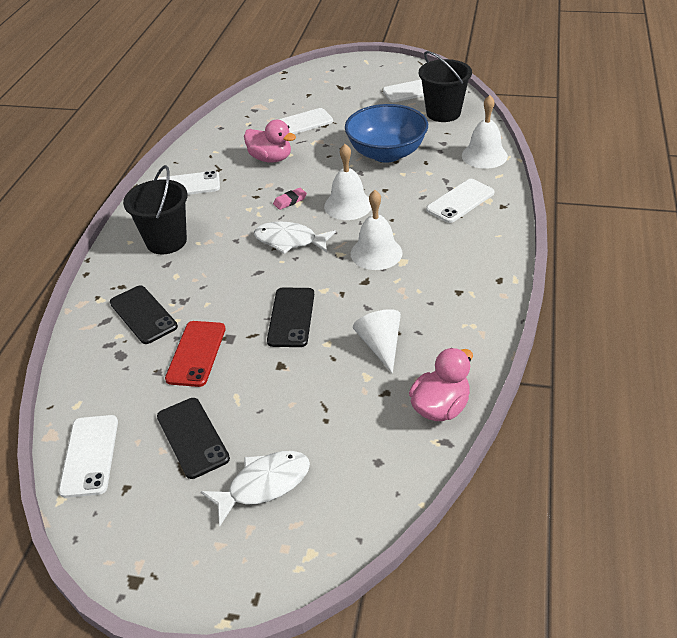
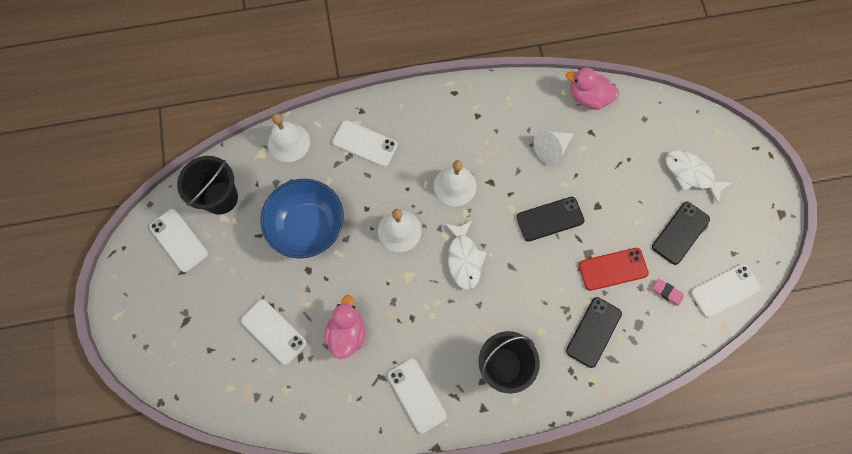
camera: 115 degrees left, 30 degrees up
pink eraser [273,188,307,210] -> pink eraser moved to [653,278,684,306]

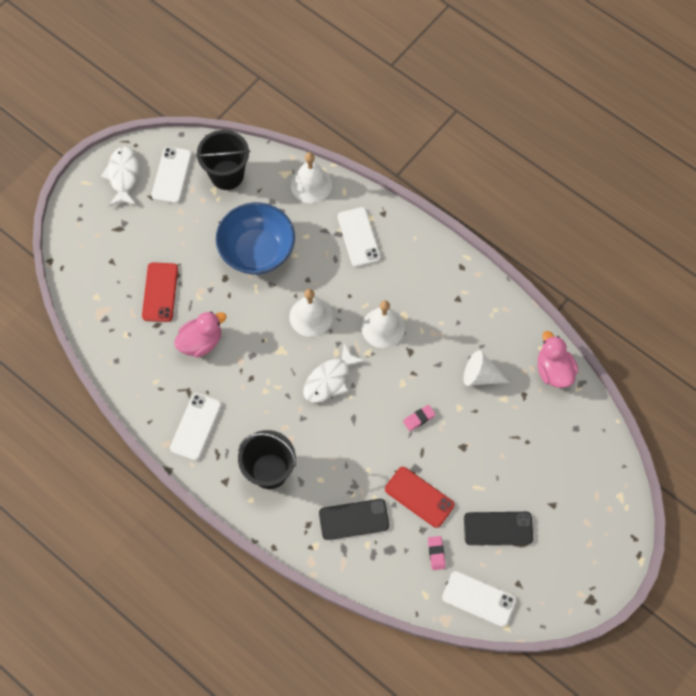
camera: 50 degrees right, 5 degrees down
white phone [241,299,307,365] -> red phone [142,262,178,322]
black phone [516,197,585,242] -> pink eraser [403,405,436,431]
white fish [665,150,732,204] -> white fish moved to [101,146,138,206]

